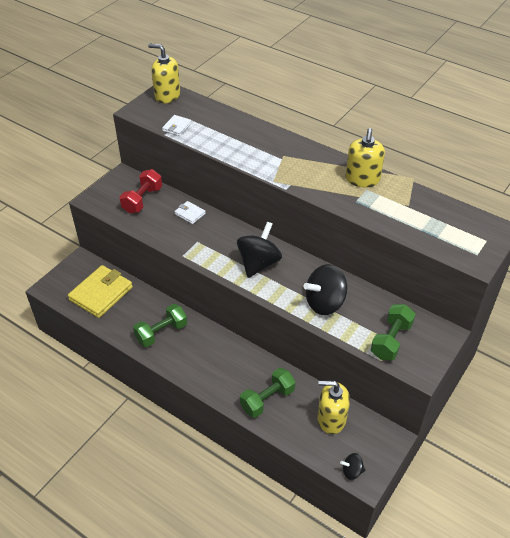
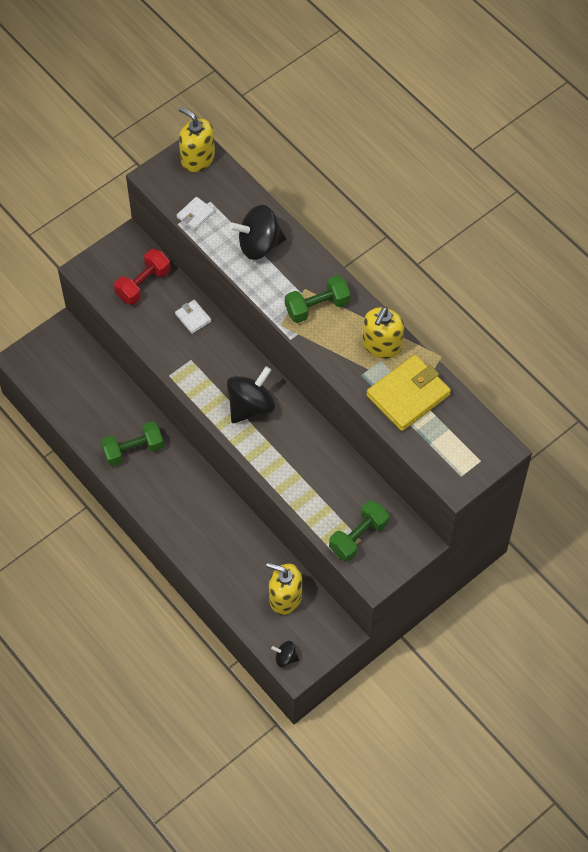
camera: 15 degrees right, 15 degrees up
yellow wallet [68,265,133,318] -> yellow wallet moved to [366,355,451,431]
green dumbbell [240,368,295,418] -> green dumbbell moved to [285,275,351,323]
black spinning top [304,264,347,315] -> black spinning top moved to [229,205,286,260]

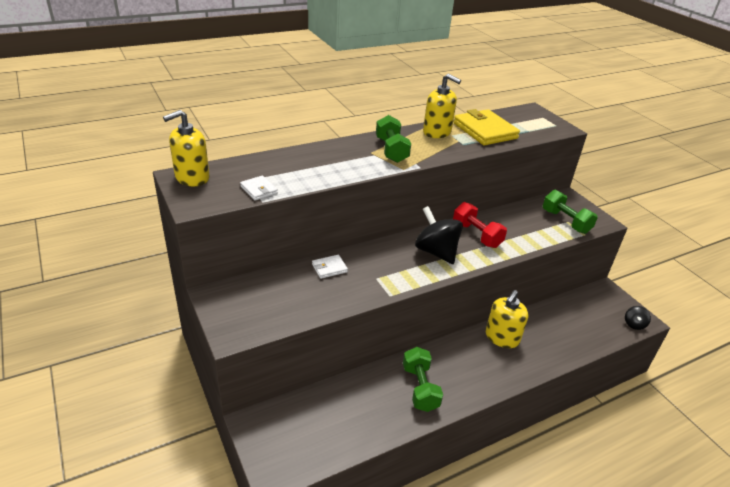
camera: 80 degrees left, 25 degrees down
red dumbbell [114,249,171,305] -> red dumbbell moved to [453,202,507,248]
black spinning top [229,205,286,260] -> none
yellow soap dispenser [266,562,302,615] -> yellow soap dispenser moved to [486,290,529,348]

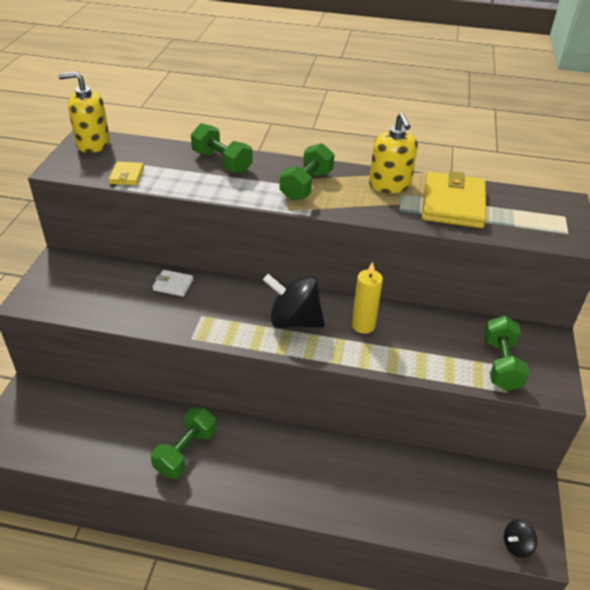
camera: 40 degrees right, 5 degrees up
white wallet [240,176,278,201] -> yellow wallet [109,162,144,185]
black spinning top [415,206,463,264] -> black spinning top turned 75 degrees counterclockwise [263,274,325,328]
red dumbbell [453,202,507,248] -> yellow candle [352,261,383,334]
yellow soap dispenser [486,290,529,348] -> none
none -> green dumbbell [191,123,253,174]

